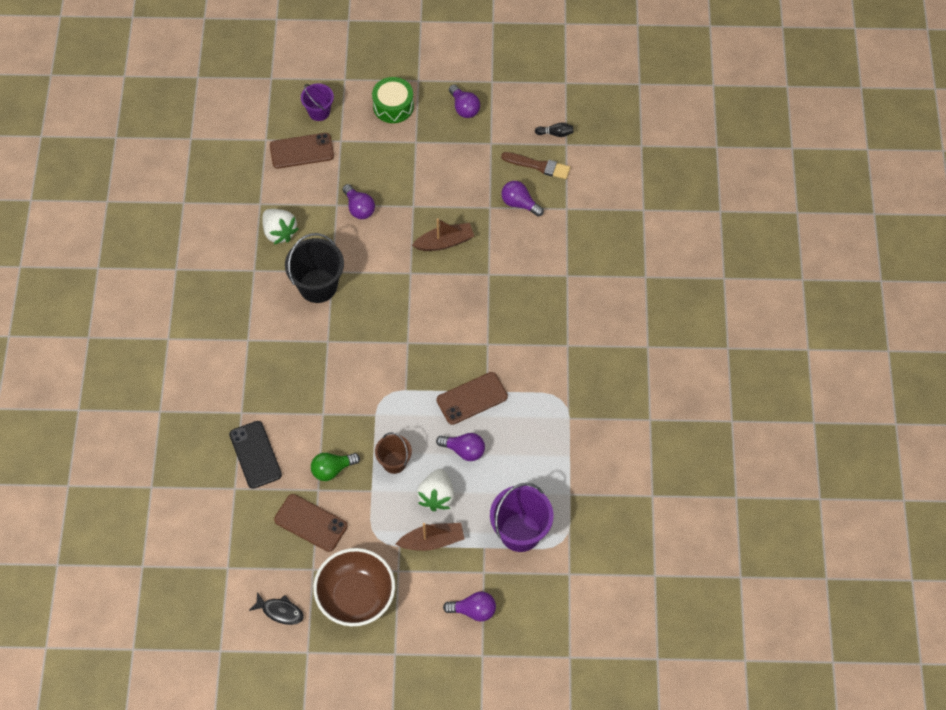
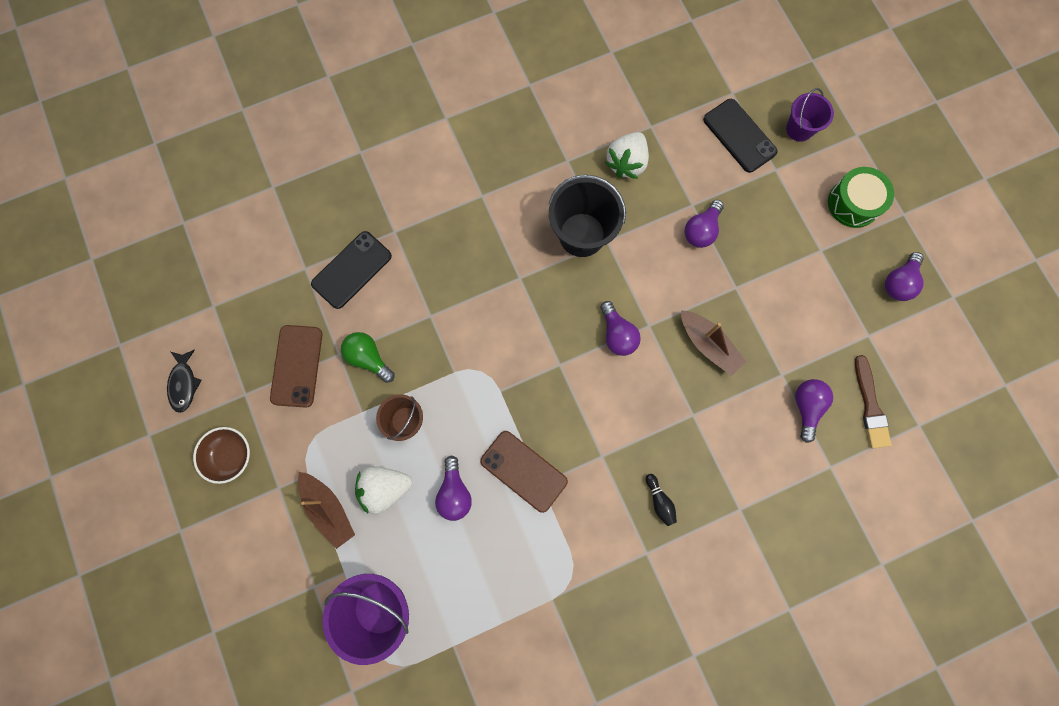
camera: 65 degrees right, 15 degrees up
brown phone [270,133,334,169] -> black phone [703,99,778,173]
brown bowl [313,548,395,626] -> brown bowl [193,427,250,484], size x0.57
purple light bulb [443,592,496,621] -> purple light bulb moved to [600,301,641,356]
black bowling pin [535,123,573,137] -> black bowling pin moved to [646,474,677,526]

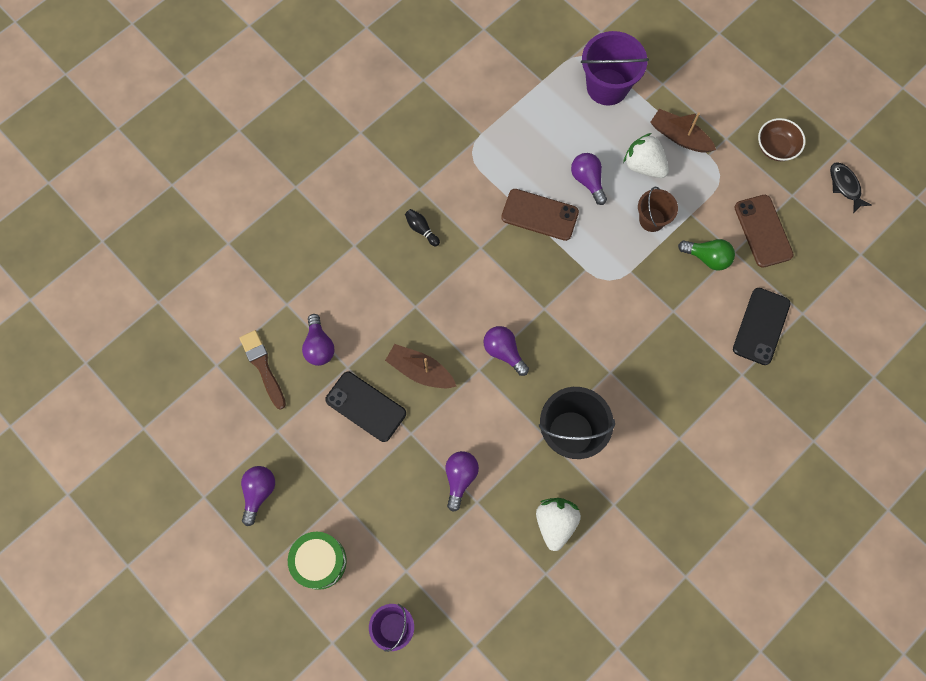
camera: 160 degrees right, 5 degrees down
white strawberry [355,466,412,514] -> white strawberry turned 105 degrees counterclockwise [623,133,669,178]
black phone [703,99,778,173] -> black phone moved to [325,372,406,442]

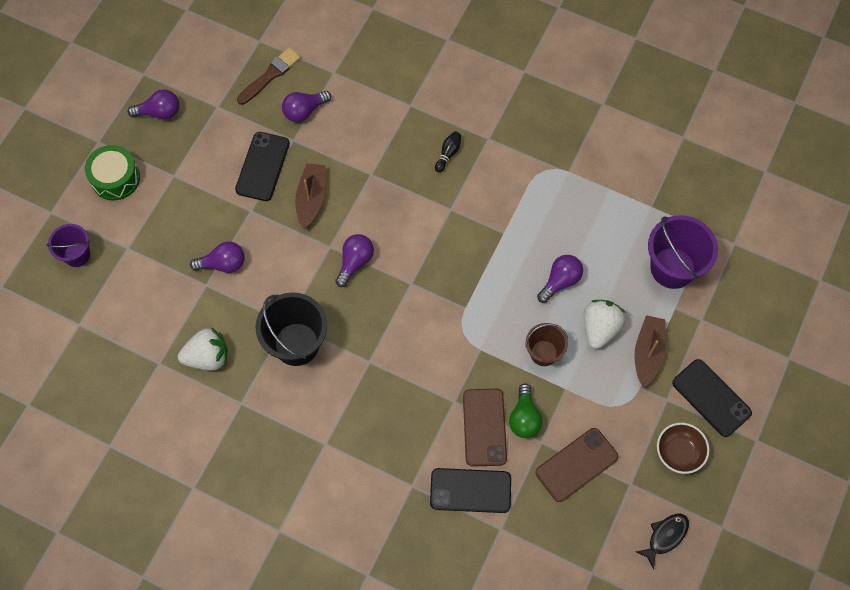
camera: 70 degrees right, 5 degrees down
brown phone [501,189,579,241] -> brown phone moved to [463,388,507,467]
none -> black phone [672,359,752,437]

